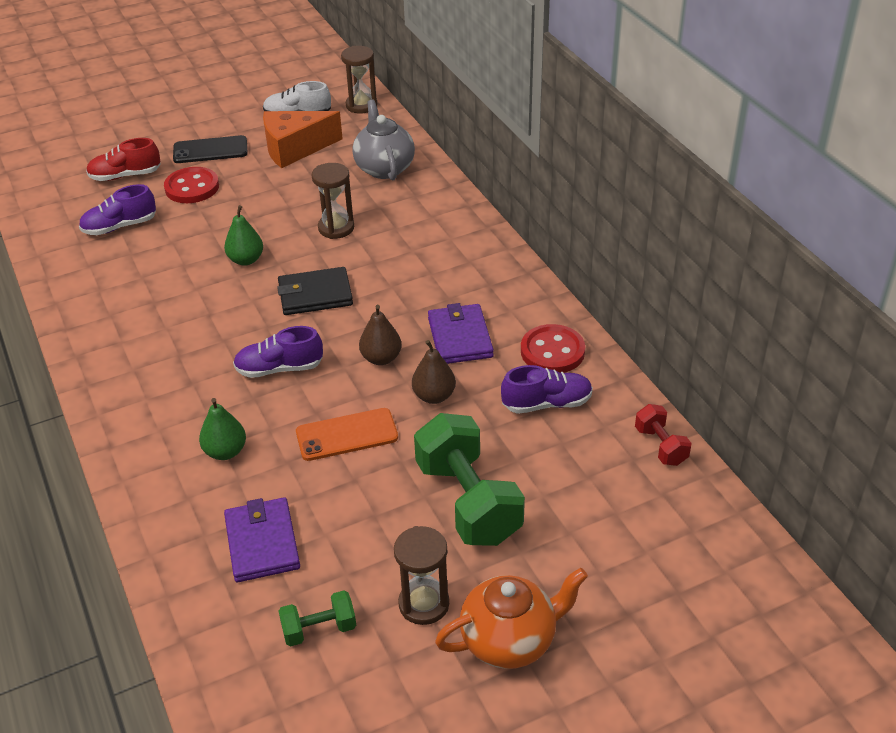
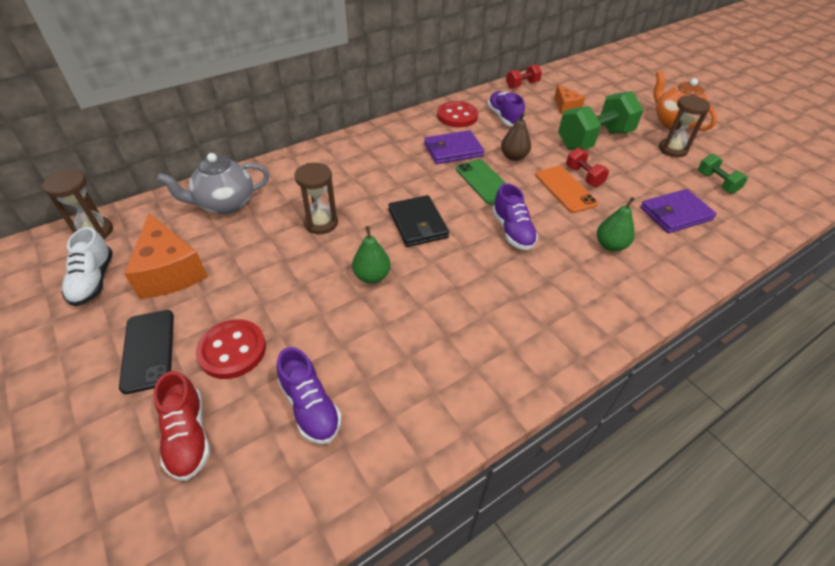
camera: 100 degrees left, 5 degrees up
brown pear [359,305,402,365] -> green phone [456,159,505,205]
none -> orange cheese [554,85,585,114]
none -> red dumbbell [566,148,609,187]

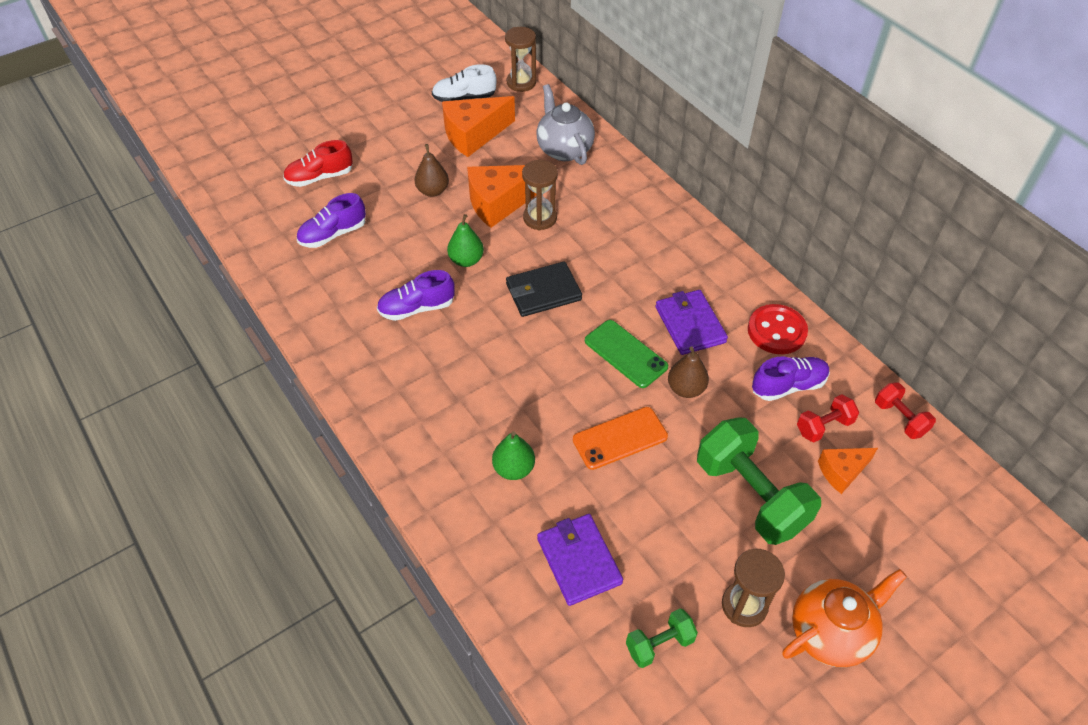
camera: 90 degrees right, 5 degrees up
black phone [119,310,174,394] -> none
red button [196,319,266,379] -> none
green phone [456,159,505,205] -> green phone turned 75 degrees clockwise [585,320,668,388]
purple shoe [492,183,538,250] -> purple shoe moved to [377,270,455,321]
red dumbbell [566,148,609,187] -> red dumbbell moved to [797,394,859,442]
none -> brown pear [415,144,449,197]
none -> orange cheese [467,165,536,228]

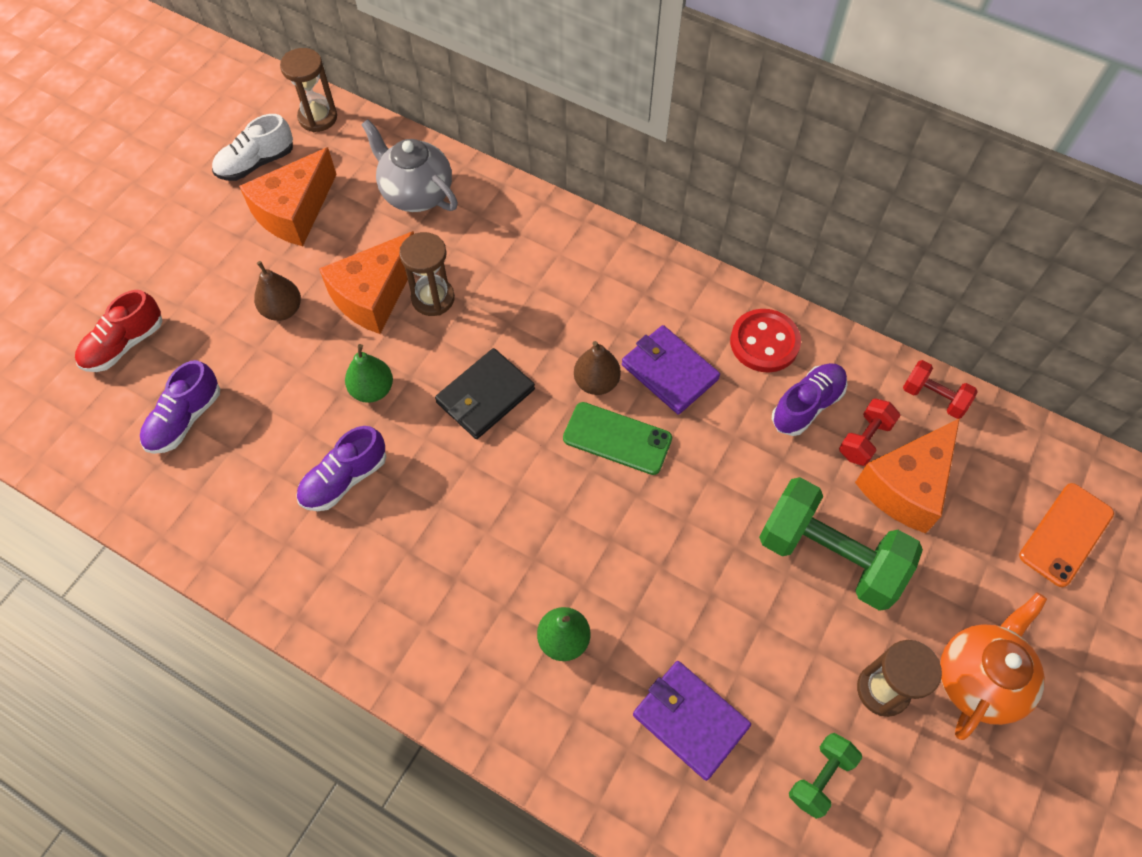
camera: 25 degrees left, 10 degrees up
orange phone [573,407,668,470] -> orange phone moved to [1019,483,1114,587]
brown pear [668,346,709,398] -> brown pear moved to [574,341,621,395]
orange cheese [818,448,878,494] -> orange cheese [855,418,960,533], size x1.75

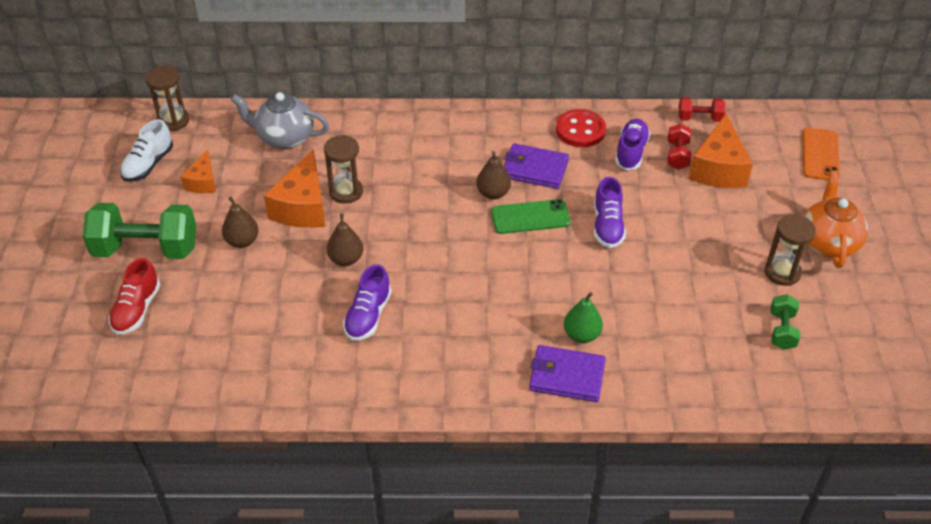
camera: 30 degrees left, 15 degrees down
purple shoe [140,360,220,454] -> purple shoe moved to [594,177,626,248]
orange cheese [239,147,337,246] -> orange cheese [180,150,216,193], size x0.57
green pear [345,344,393,403] -> brown pear [327,213,363,266]
black wallet [435,348,535,439] -> none
purple wallet [633,661,751,781] -> purple wallet moved to [529,345,606,402]
green dumbbell [759,477,923,611] -> green dumbbell moved to [83,203,196,259]

